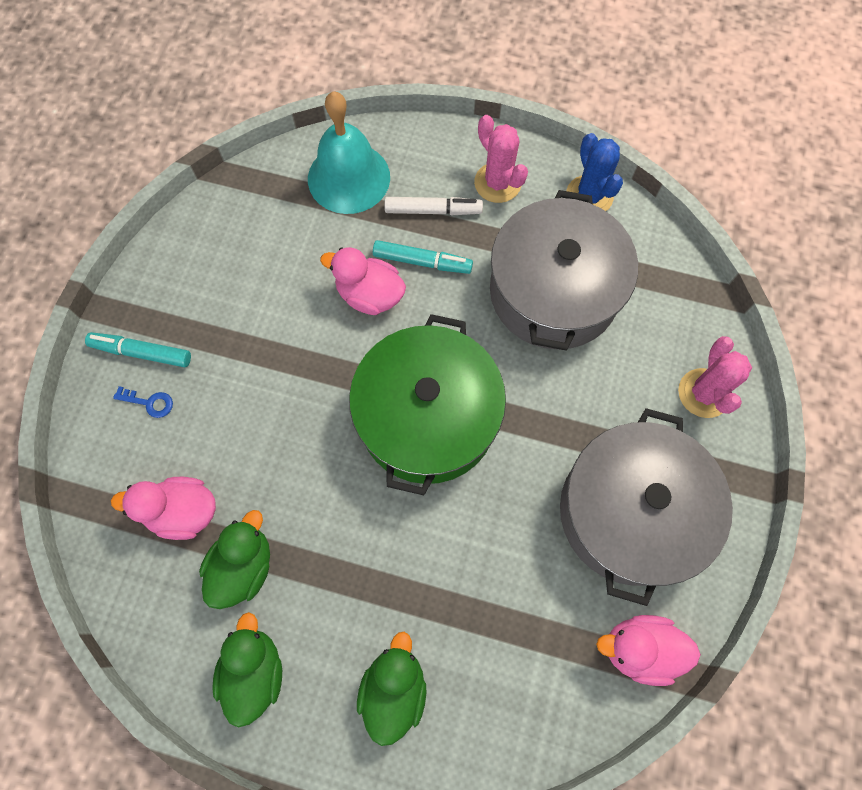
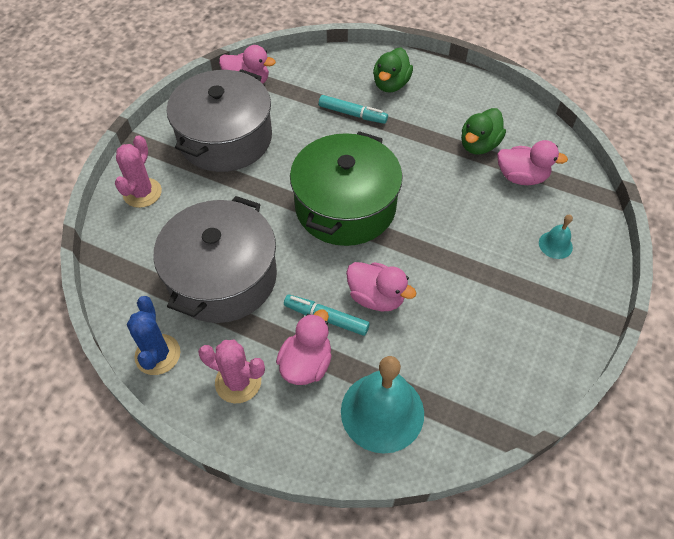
camera: 170 degrees left, 15 degrees down
turquoise marker [85,332,191,367] -> turquoise marker moved to [319,95,388,124]
blue key [113,386,173,418] -> turquoise bell [539,215,573,259]
green duck [212,612,282,728] -> none
white marker [384,197,483,215] -> pink duck [276,309,332,385]
pink cactus [474,115,528,203] -> pink cactus turned 45 degrees counterclockwise [198,340,265,403]

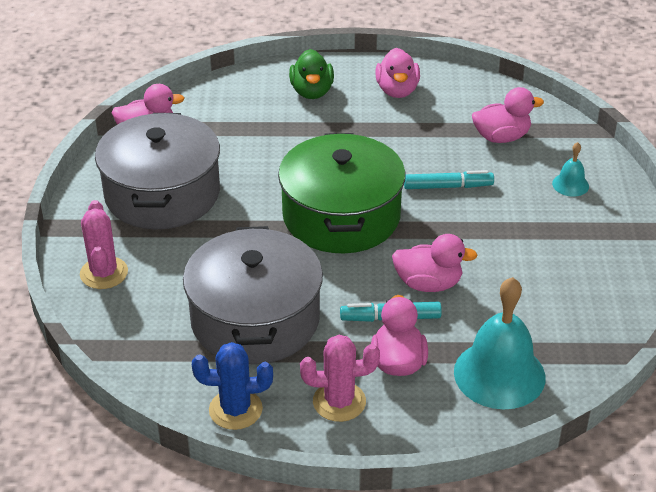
camera: 25 degrees left, 15 degrees down
blue cactus [127,296,180,375] -> blue cactus turned 60 degrees counterclockwise [192,342,273,430]
turquoise marker [319,95,388,124] -> turquoise marker moved to [404,170,494,189]
green duck [461,108,506,154] -> none
none -> pink duck [375,48,420,98]

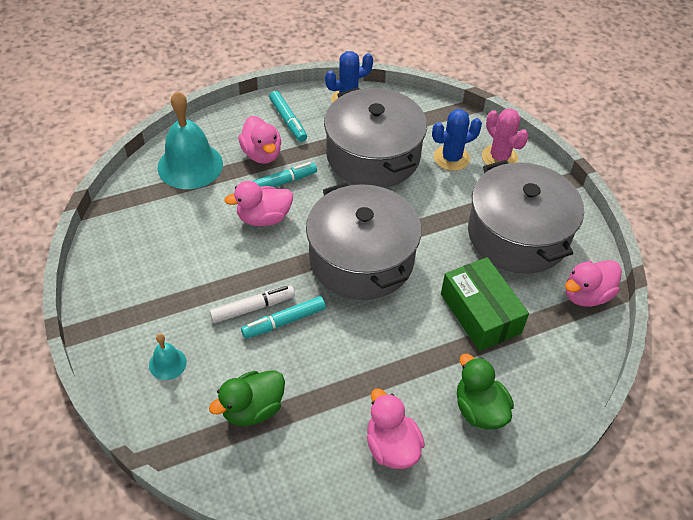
camera: 155 degrees right, 10 degrees up
green pot [278,133,406,253] -> grey pot [306,182,421,300]
pink cactus [300,335,380,422] -> turquoise marker [269,91,307,142]
pink duck [472,87,544,143] -> green duck [209,370,285,426]
none -> white marker [209,285,295,323]
none -> blue cactus [432,109,482,171]
none -> green box [441,257,529,351]

